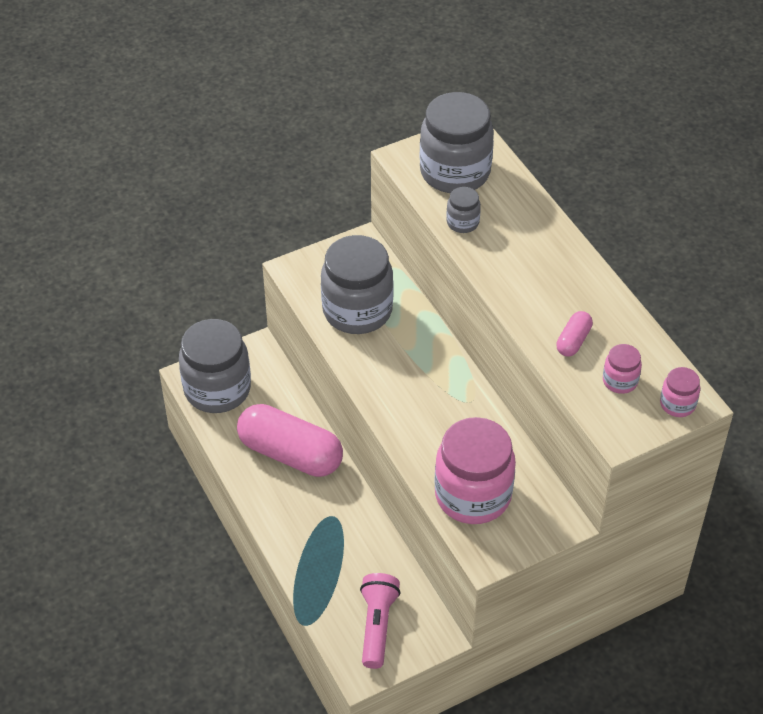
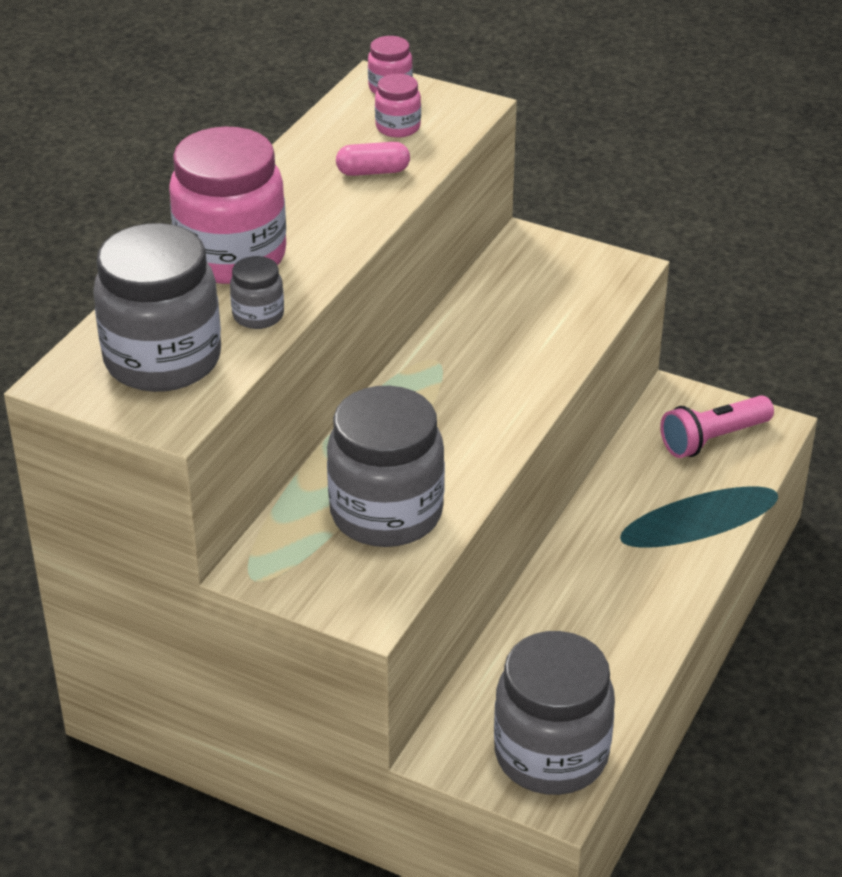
camera: 125 degrees left, 10 degrees down
pink capsule [237,404,343,477] -> none
pink jar [434,417,516,524] -> pink jar moved to [169,127,286,284]

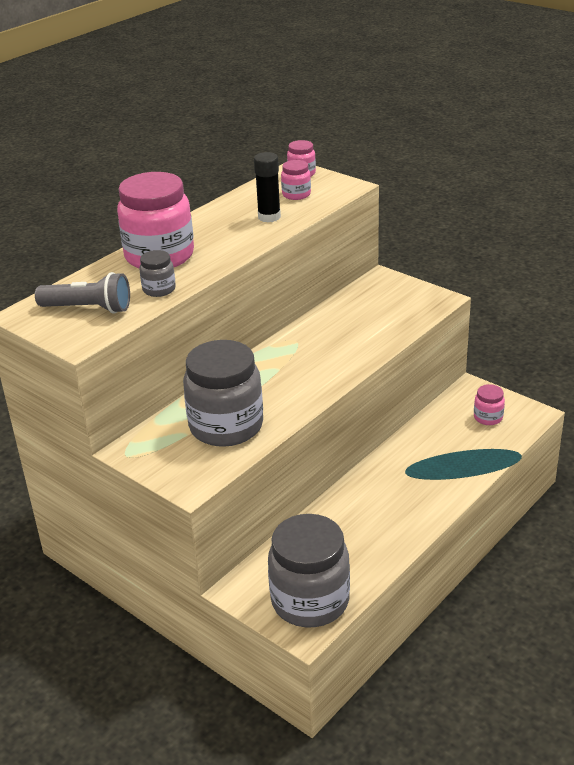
camera: 15 degrees right, 5 degrees down
grey jar [93,223,221,392] -> grey flashlight [35,272,130,314]
pink capsule [336,142,410,176] -> black glue stick [254,152,281,222]
pink flashlight [660,395,774,458] -> pink jar [474,384,505,425]

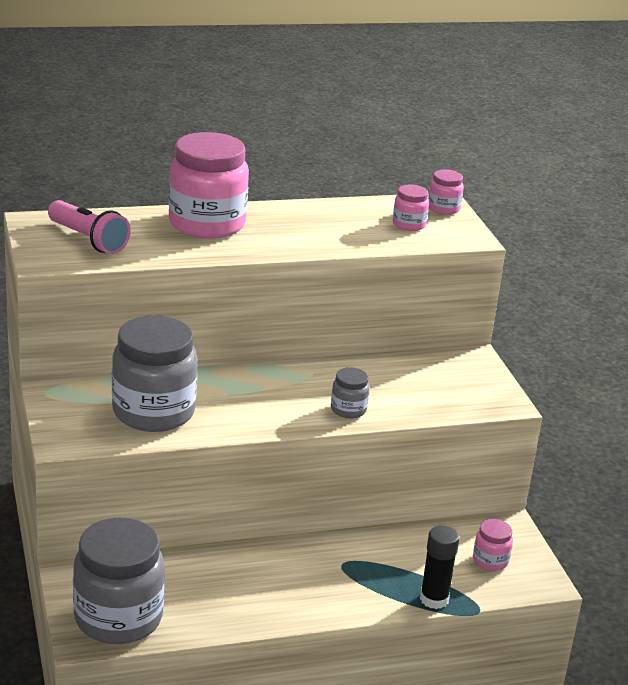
camera: 30 degrees right, 5 degrees down
grey flashlight [35,272,130,314] -> pink flashlight [48,200,131,254]
grey jar [139,250,176,297] -> grey jar moved to [331,367,370,419]
black glue stick [254,152,281,222] -> black glue stick moved to [420,525,459,609]

